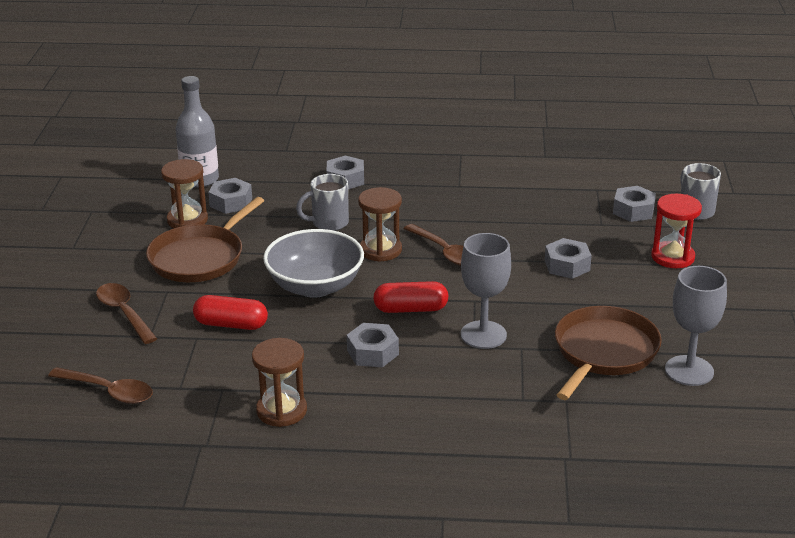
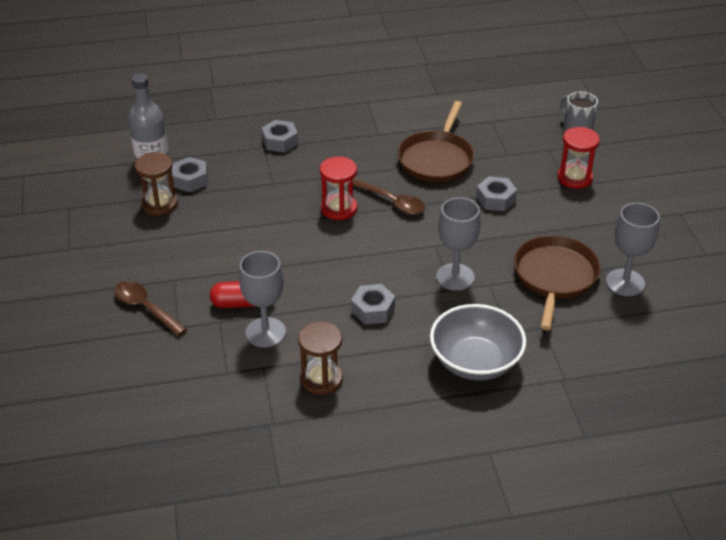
camera: 15 degrees left, 10 degrees up
brown spoon [48,367,153,404] -> none
brown pan [146,197,264,282] -> brown pan moved to [397,101,474,182]
grey bowl [263,229,364,298] -> grey bowl moved to [430,304,526,380]
grey mug [296,174,349,231] -> none
brown hourglass [358,187,402,262] -> red hourglass [320,156,357,220]
red capsule [373,281,448,313] -> none
grey nut [613,186,656,222] -> none
none -> grey goblet [239,251,286,347]

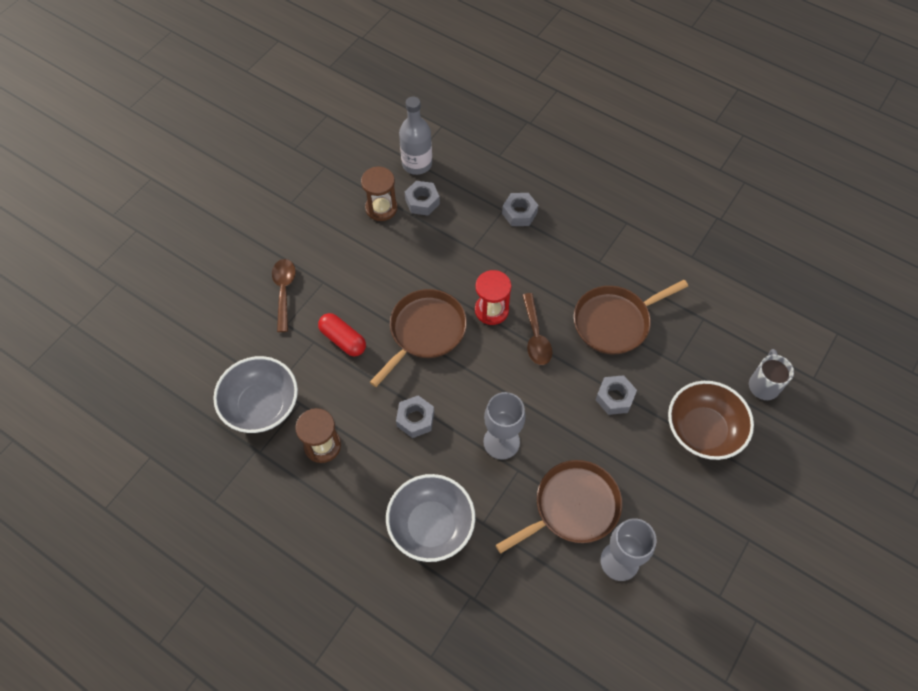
camera: 45 degrees right, 20 degrees up
grey goblet [239,251,286,347] -> none
red hourglass [557,127,600,189] -> brown bowl [668,381,754,460]
none -> grey bowl [213,356,298,433]
none -> brown pan [370,289,467,387]

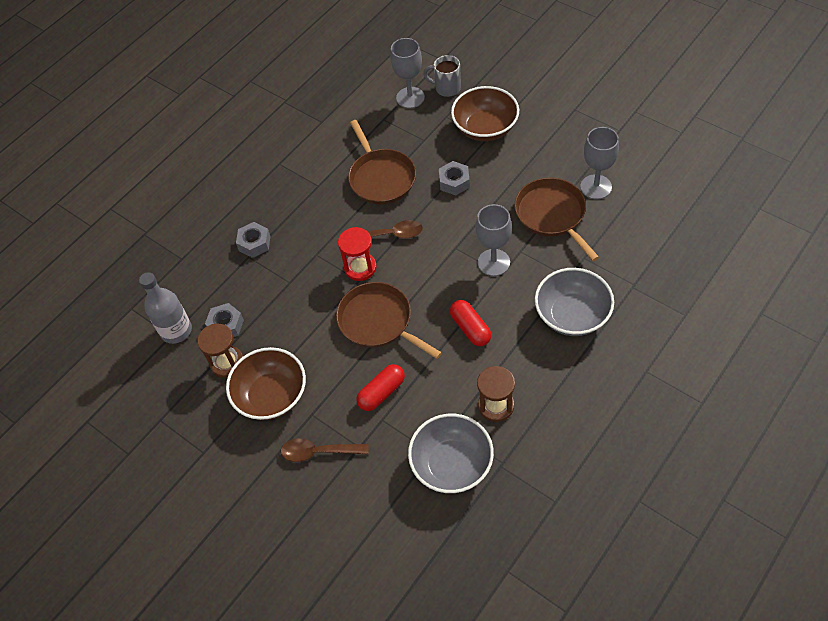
camera: 80 degrees left, 5 degrees down
grey nut [396,395,434,438] -> red capsule [450,300,491,346]
none -> brown bowl [226,347,306,420]
none -> grey goblet [390,38,425,108]

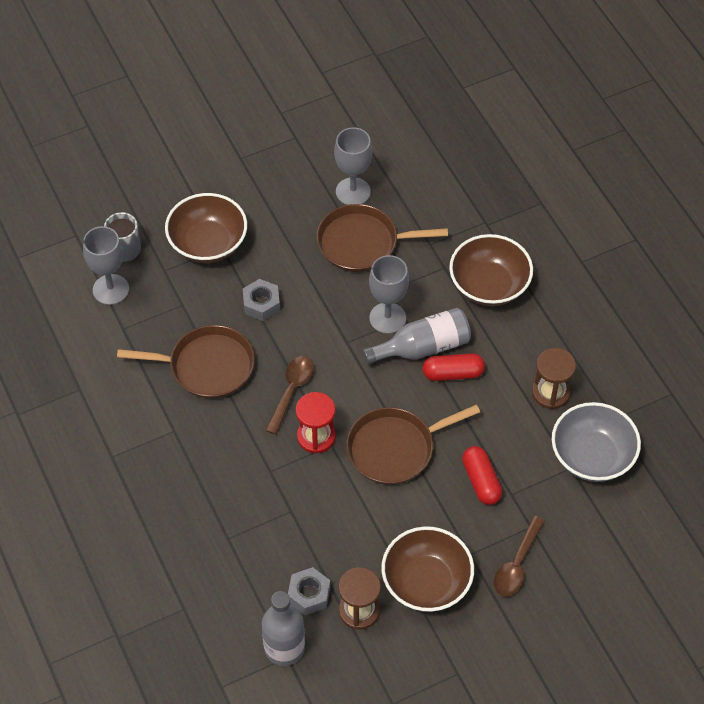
camera: 70 degrees left, 0 degrees up
grey nut [236,222,271,258] -> none
grey bowl [535,268,614,336] -> brown bowl [449,234,533,306]
none -> grey bottle [362,308,471,364]

